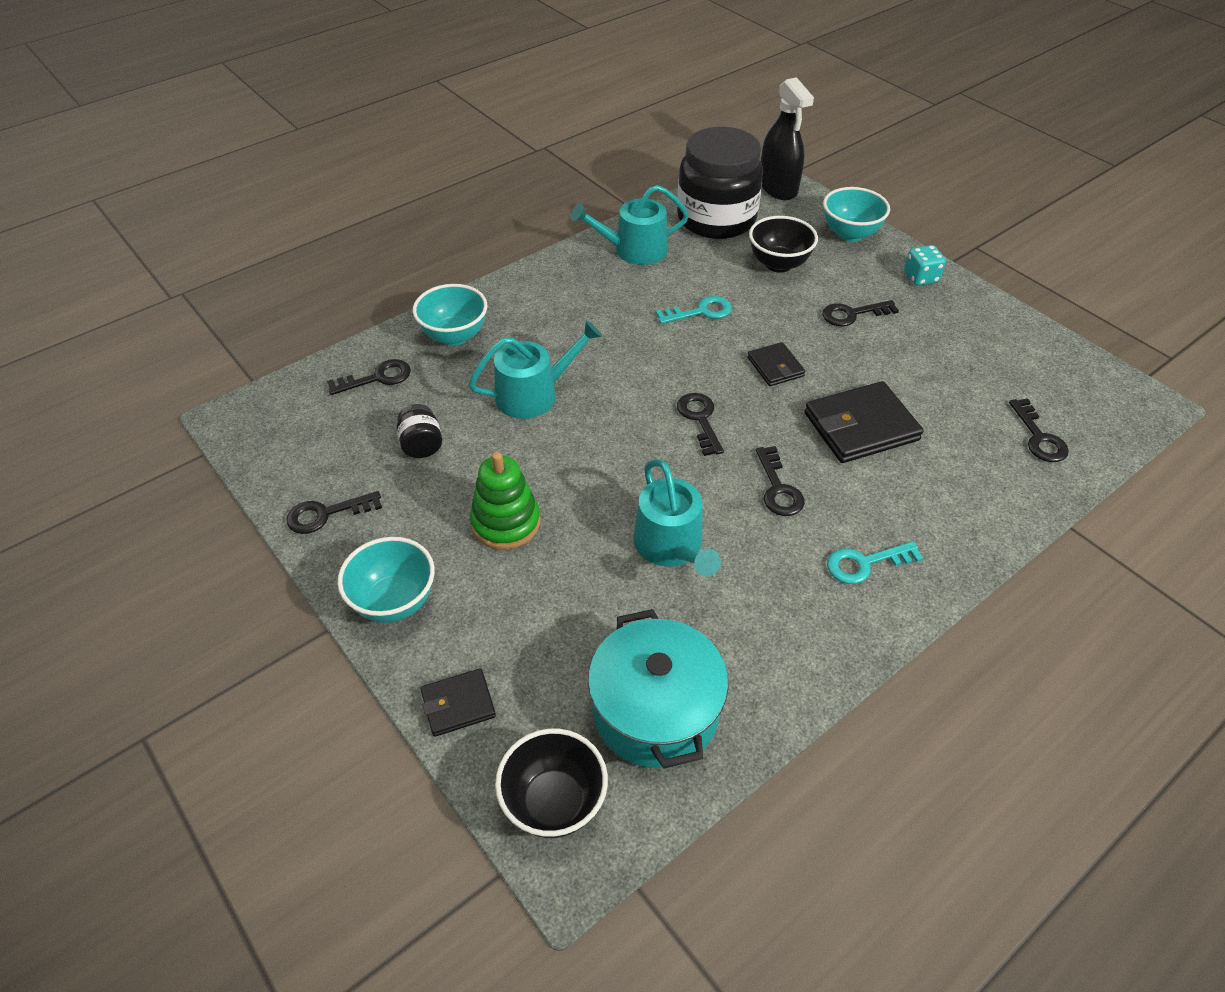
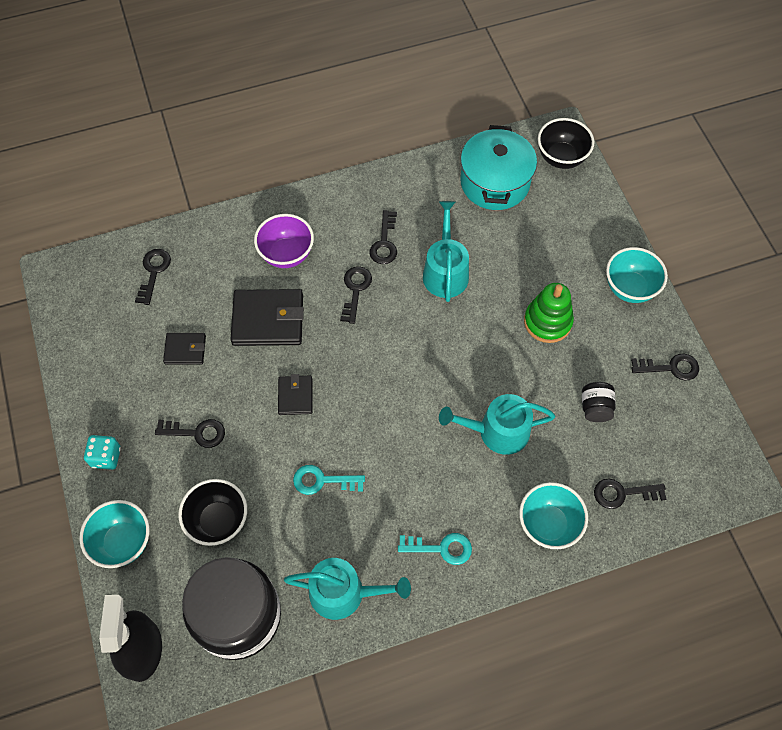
camera: 160 degrees left, 15 degrees up
black wallet [421,668,496,737] -> black wallet moved to [163,333,206,365]
black key [677,393,724,456] -> black key moved to [369,210,397,264]
turquoise key [827,541,923,584] -> turquoise key moved to [398,533,472,565]
none -> purple bowl [254,214,314,268]

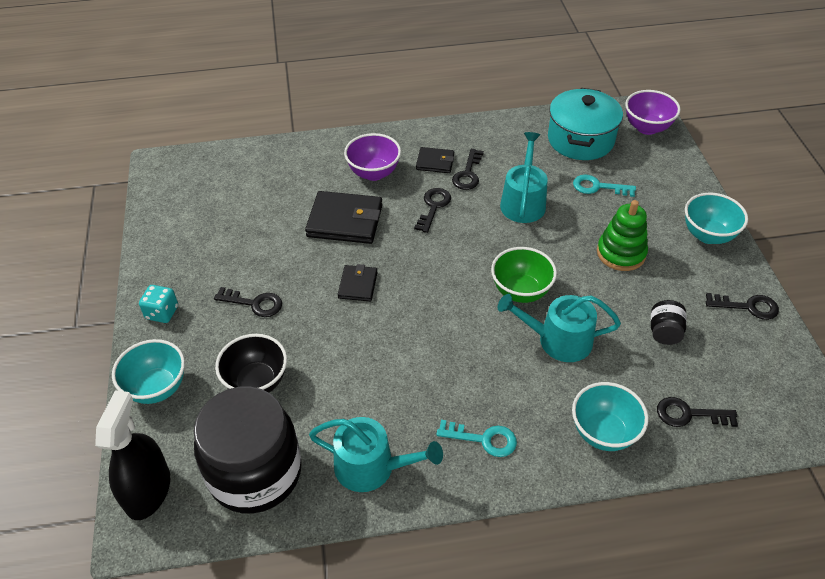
camera: 10 degrees right, 15 degrees down
black key [135,249,171,305] -> none
black wallet [163,333,206,365] -> black wallet moved to [416,147,454,173]
turquoise key [293,465,365,495] -> turquoise key moved to [573,174,636,197]
black bowl [538,118,594,169] -> purple bowl [625,90,681,135]
none -> green bowl [491,247,557,303]

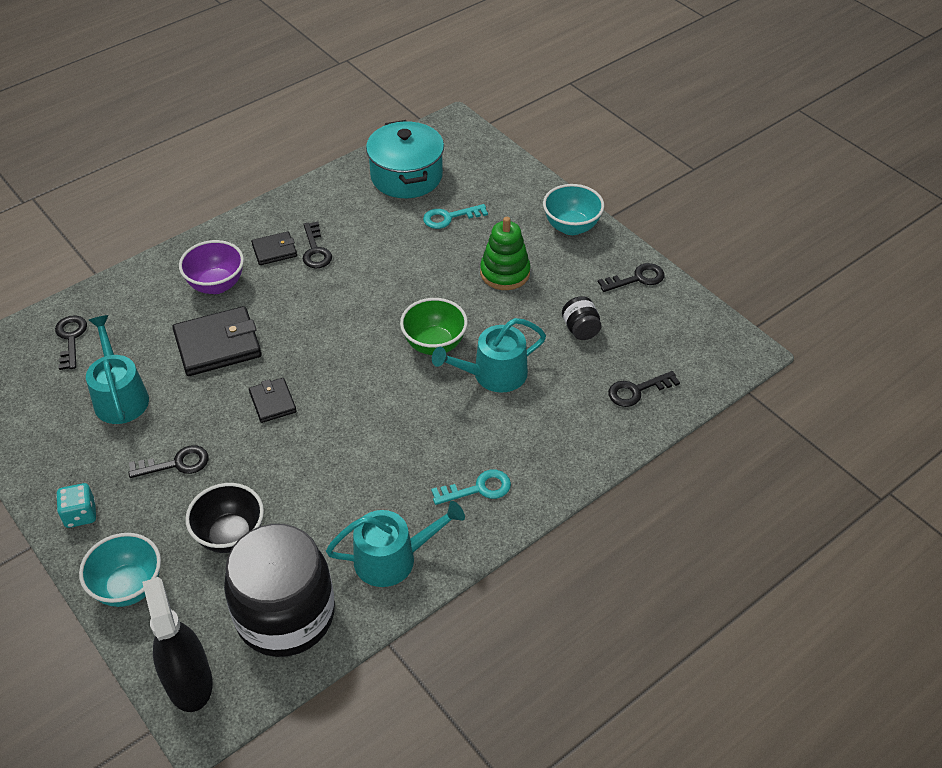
camera: 30 degrees left, 0 degrees up
black key [414,188,451,233] -> black key moved to [55,315,87,370]
turquoise watering can [500,132,548,223] -> turquoise watering can moved to [86,315,149,424]
turquoise bowl [572,382,648,451] -> none
purple bowl [625,90,681,135] -> none

